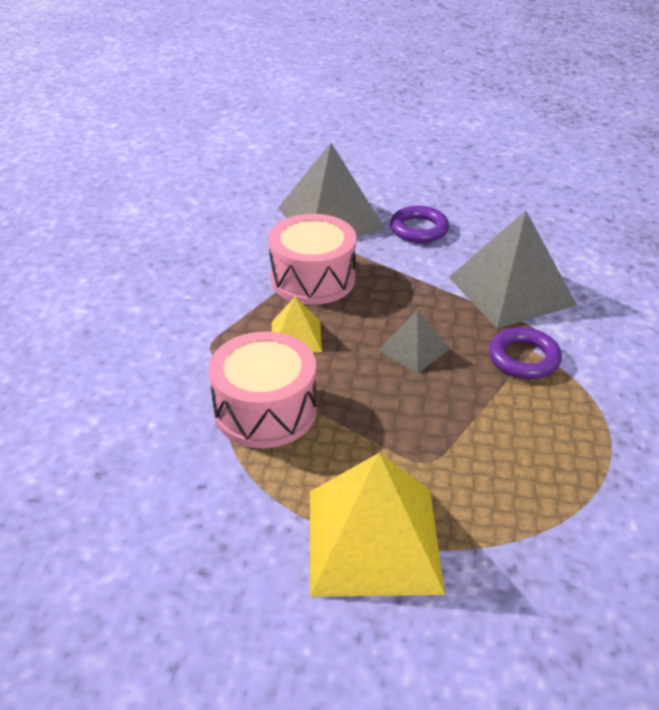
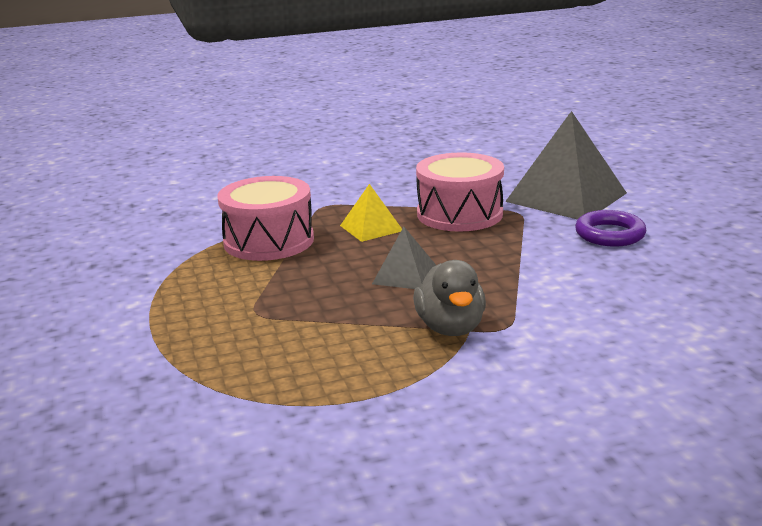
camera: 65 degrees right, 15 degrees down
yellow pyramid [310,453,445,597] -> none
grey pyramid [449,211,577,329] -> none
purple ring [489,327,562,379] -> grey duck [413,260,486,336]

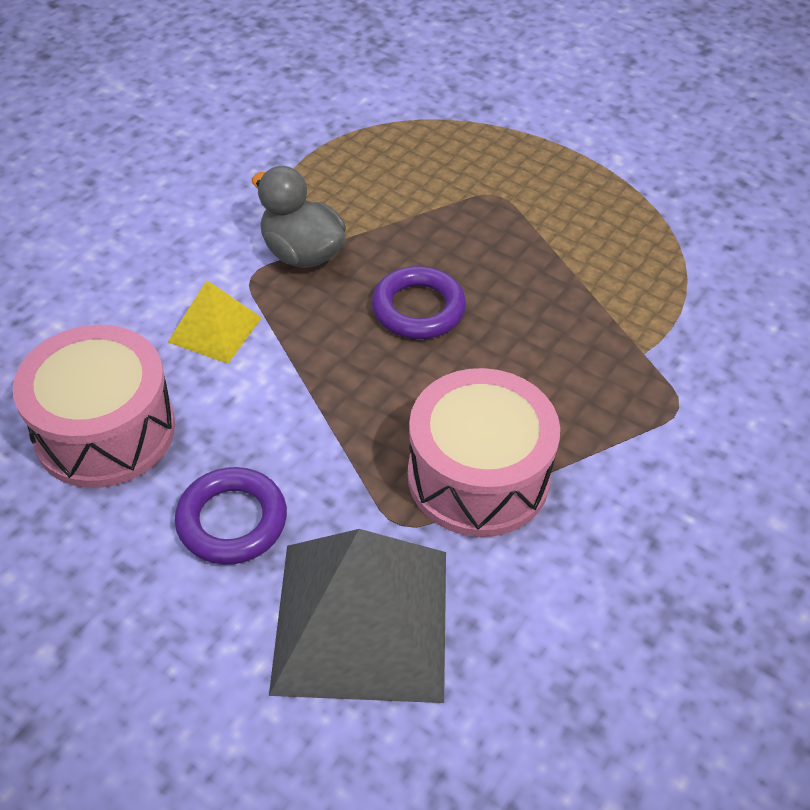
camera: 140 degrees right, 25 degrees up
pink drum [218,176,314,261] -> pink drum moved to [13,325,175,488]
yellow pyramid [340,184,402,242] -> yellow pyramid moved to [168,280,262,364]
grey pyramid [372,227,436,289] -> purple ring [372,266,466,339]

